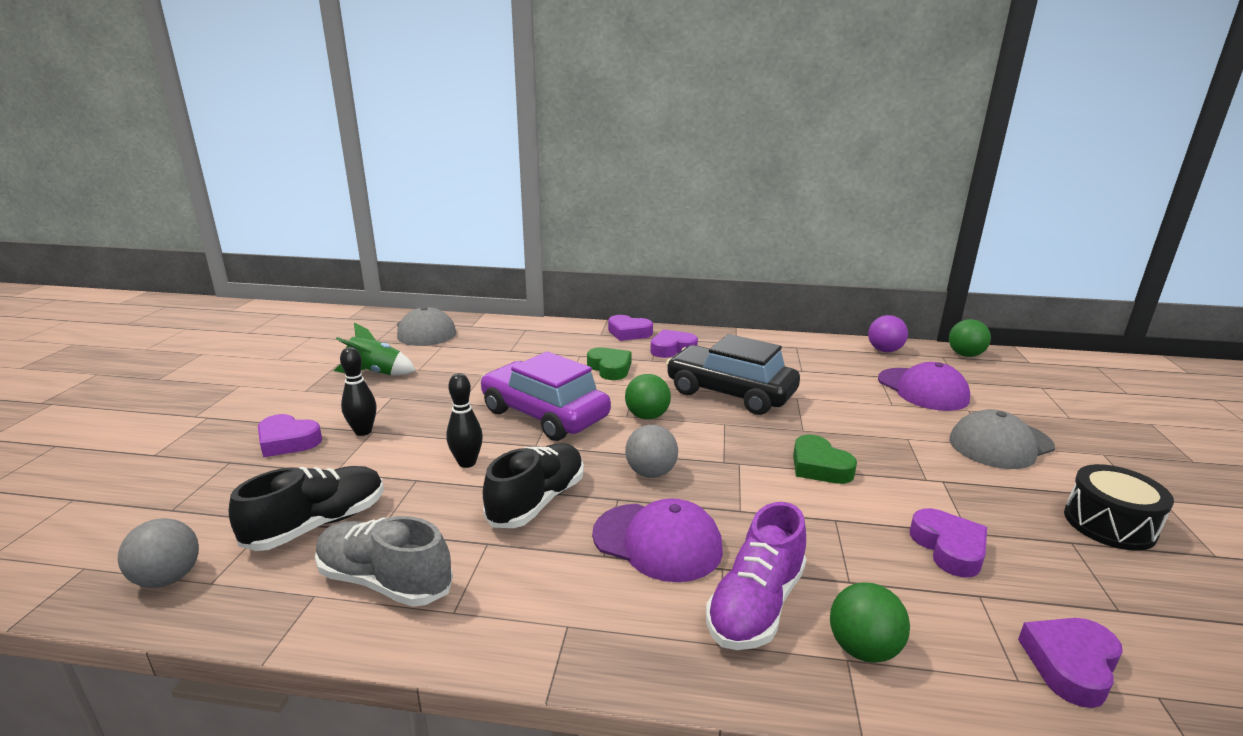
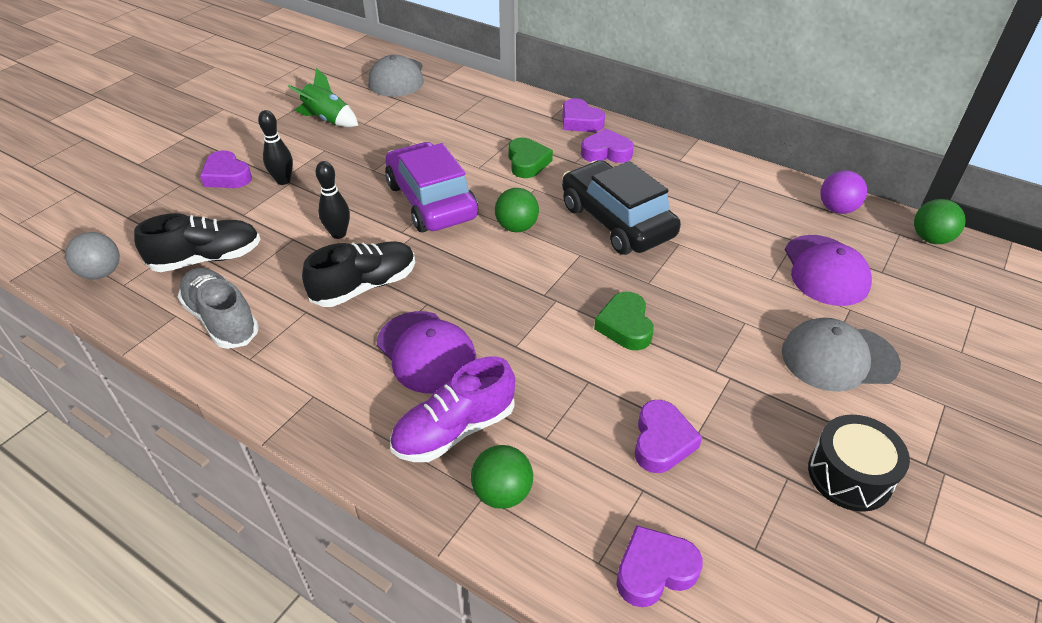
camera: 25 degrees right, 20 degrees up
grey ball [625,425,678,478] -> none

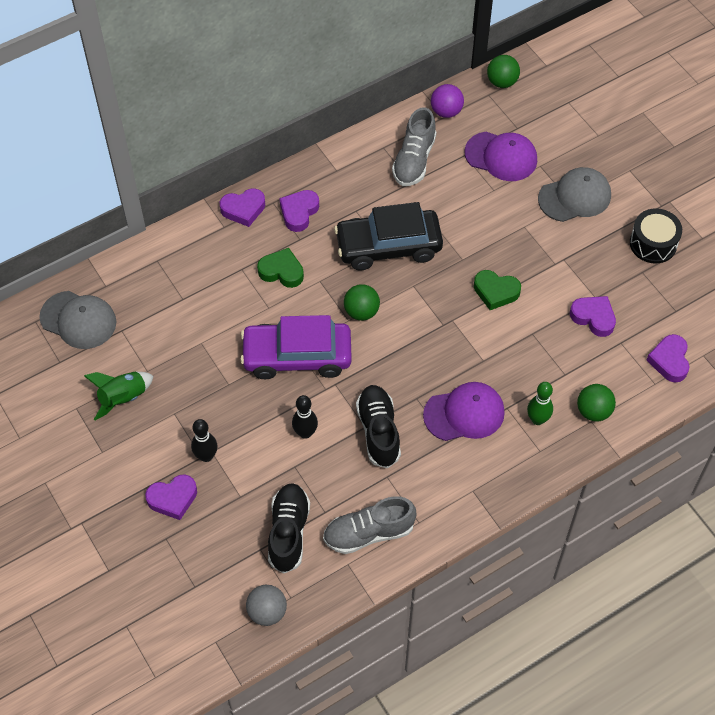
camera: 65 degrees left, 15 degrees up
purple shoe [390,356,515,462] -> green bowling pin [527,382,553,425]
grey cap [782,318,901,392] -> grey cap turned 135 degrees counterclockwise [538,167,611,222]
none -> grey shoe [392,107,436,186]

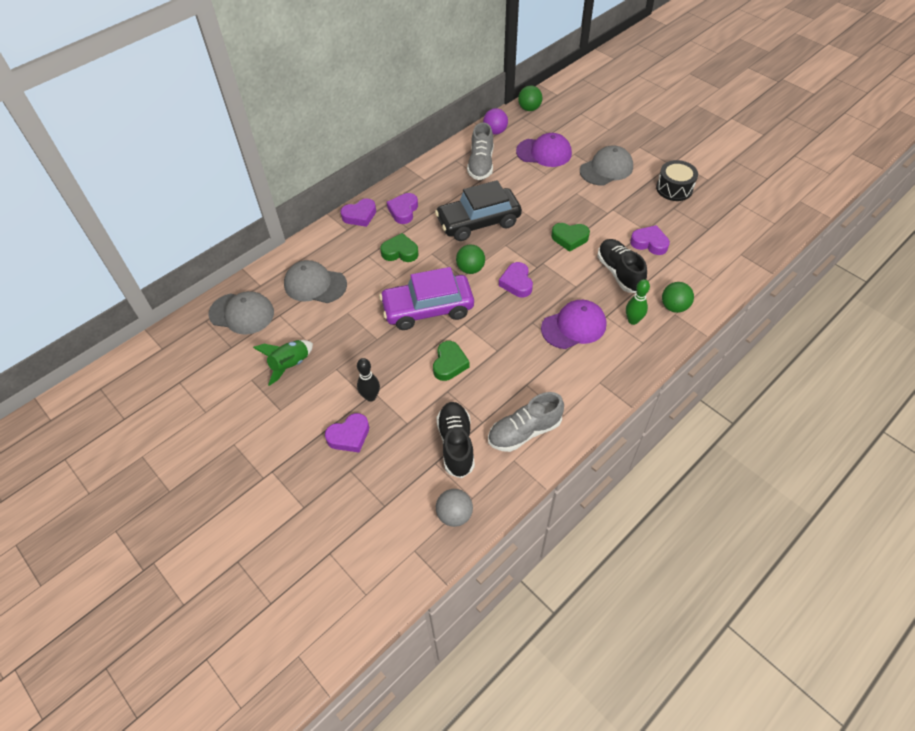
camera: 10 degrees left, 5 degrees down
black bowling pin [292,395,318,439] -> green heart [433,341,470,381]
black shoe [356,385,401,468] -> black shoe moved to [597,239,647,293]
purple heart [646,334,690,383] -> purple heart moved to [499,262,533,297]
none -> grey cap [284,260,347,303]

